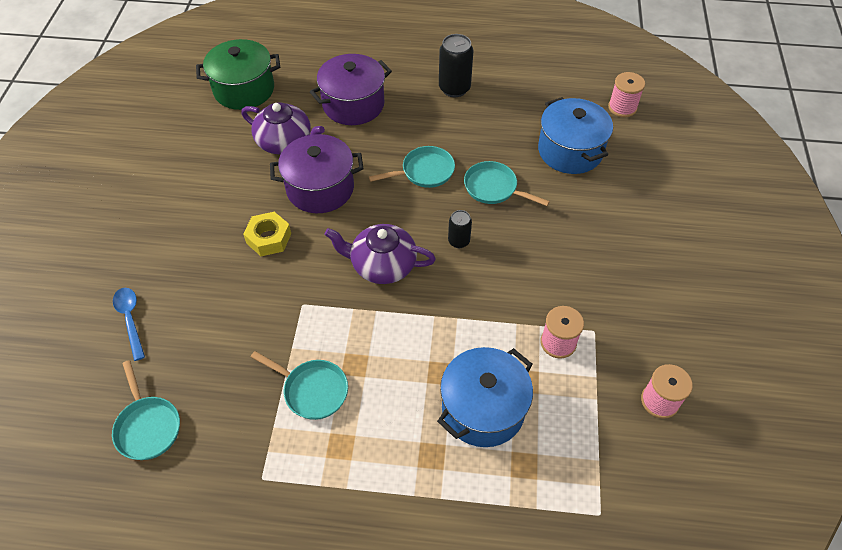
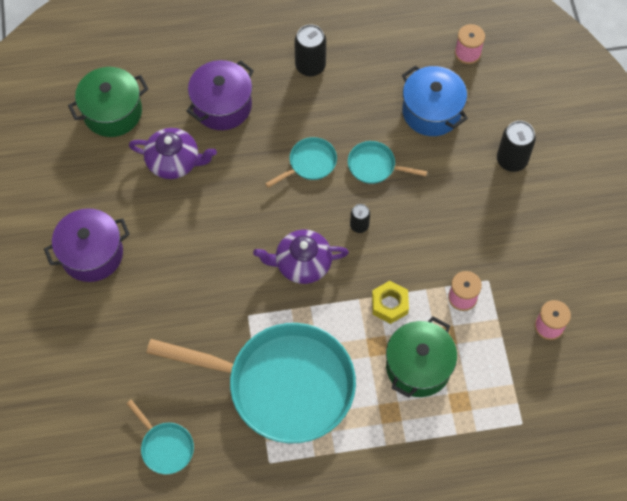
camera: 15 degrees left, 10 degrees up
blue spoon [113,288,145,361] -> none
yellow nut [243,212,291,256] -> yellow nut moved to [372,281,409,324]
turquoise pan [251,351,348,420] -> turquoise pan [146,323,356,443], size x2.41
purple pot [270,134,364,213] -> purple pot moved to [44,208,130,282]
blue pot [437,347,533,447] -> green pot [386,317,457,398]
none -> black can [497,121,536,172]

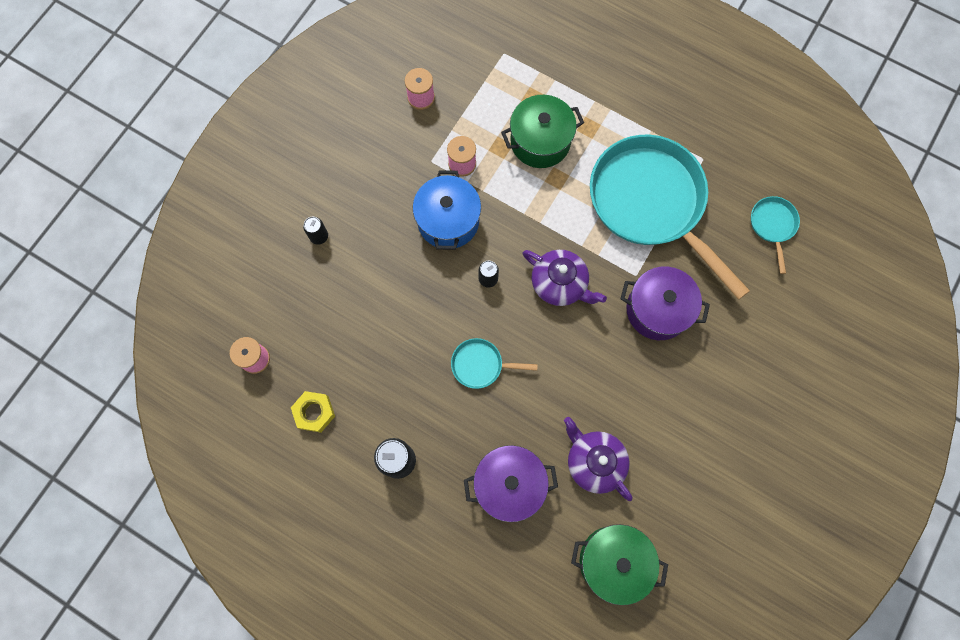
camera: 140 degrees left, 10 degrees up
purple pot [44,208,130,282] -> purple pot moved to [620,267,710,340]
turquoise pan [348,141,427,184] -> none
yellow nut [372,281,409,324] -> yellow nut moved to [291,391,335,433]
blue pot [402,66,468,136] -> blue pot moved to [413,170,481,250]
black can [497,121,536,172] -> black can [303,217,328,245], size x0.59

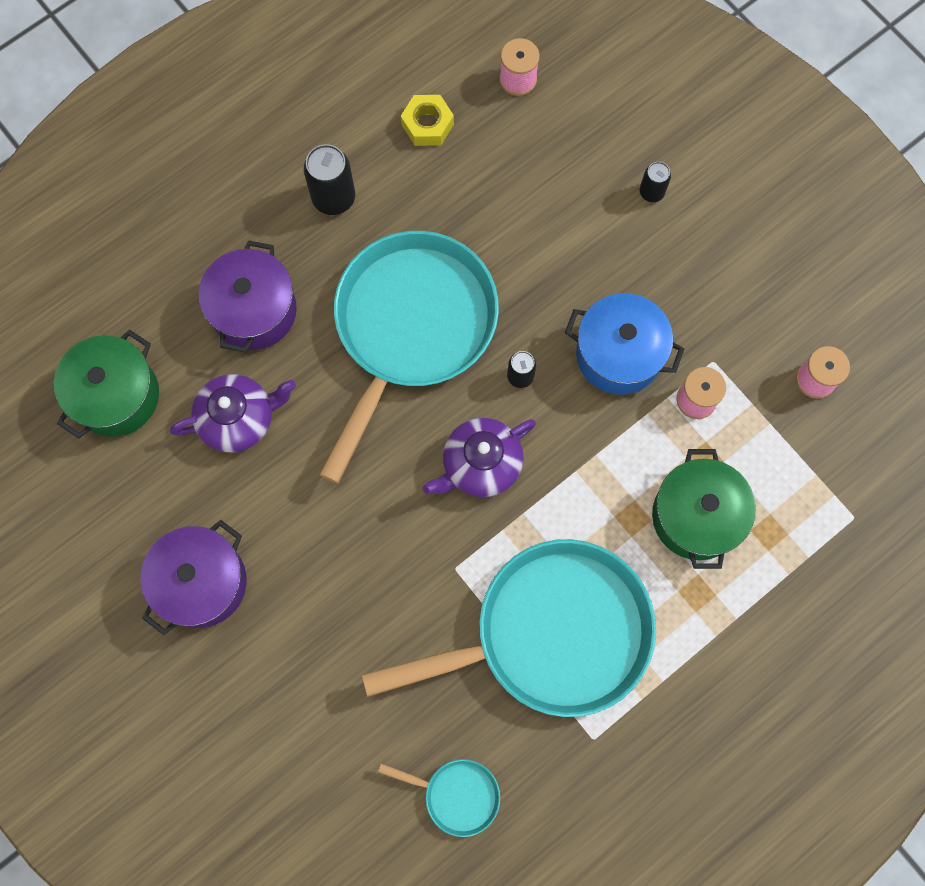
camera: 110 degrees right, 0 degrees up
turquoise pan [451,338,538,389] -> turquoise pan [319,231,499,483], size x2.41
purple pot [620,267,710,340] -> purple pot moved to [141,520,247,635]

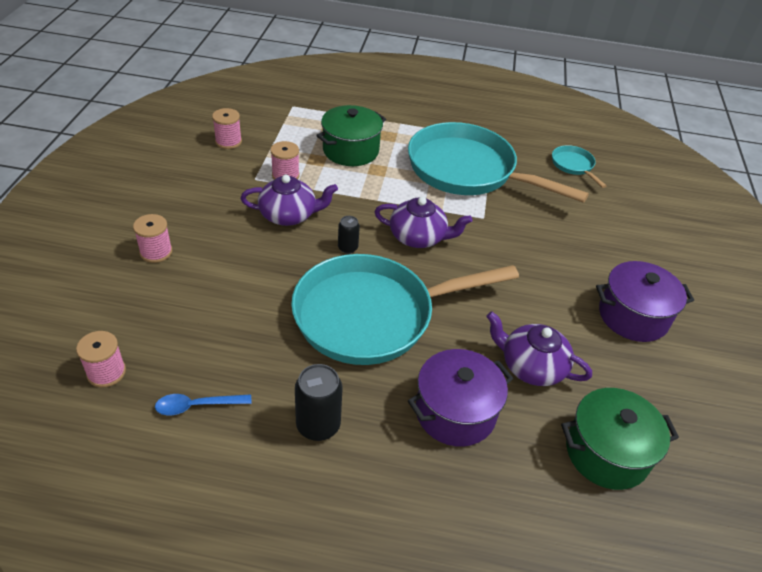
camera: 135 degrees left, 30 degrees down
yellow nut [401,95,454,146] -> blue spoon [155,394,252,415]
blue pot [565,293,684,395] -> purple teapot [240,175,338,226]
black can [640,162,671,202] -> pink spool [133,214,173,263]

